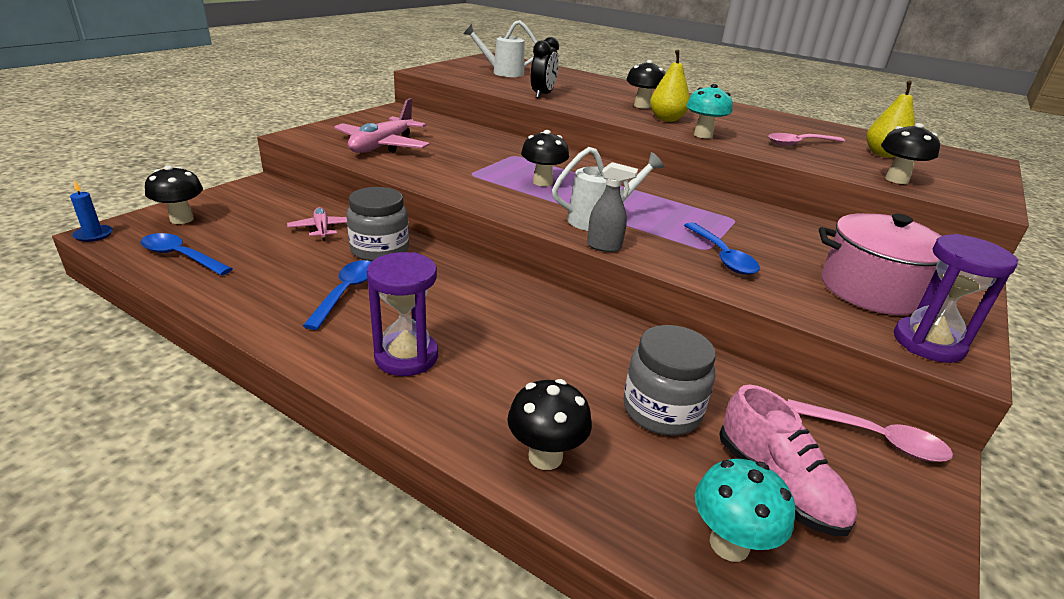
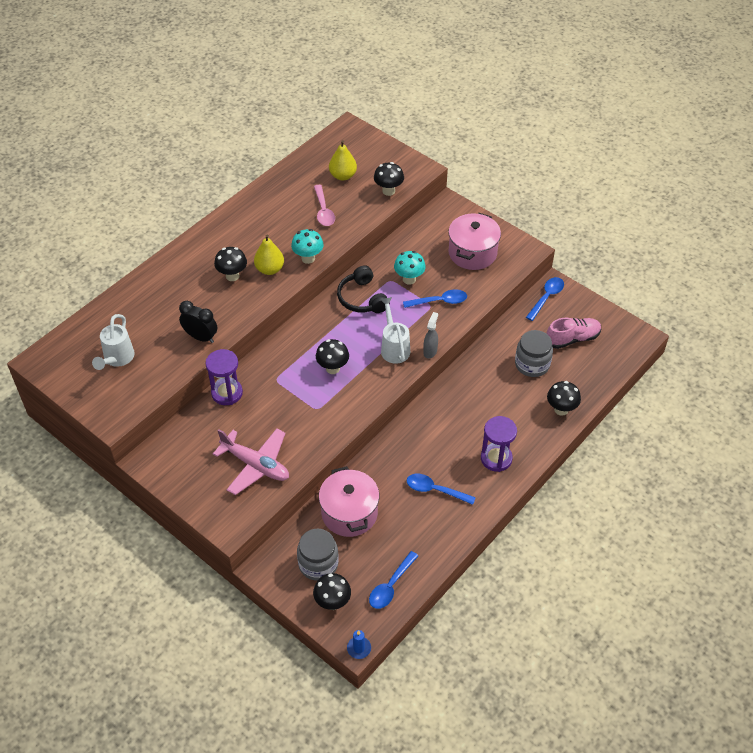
camera: 80 degrees left, 20 degrees up
pink plane [287,207,347,241] -> pink pot [319,466,379,537]
grey jar [347,187,409,262] -> grey jar moved to [297,529,339,581]
turquoise mushroom [695,459,795,562] -> turquoise mushroom moved to [394,251,426,285]
pink spoon [788,399,953,462] -> blue spoon [526,277,564,321]
purple hourglass [894,234,1019,363] -> purple hourglass moved to [206,349,243,405]
none -> black headphones [337,265,390,313]

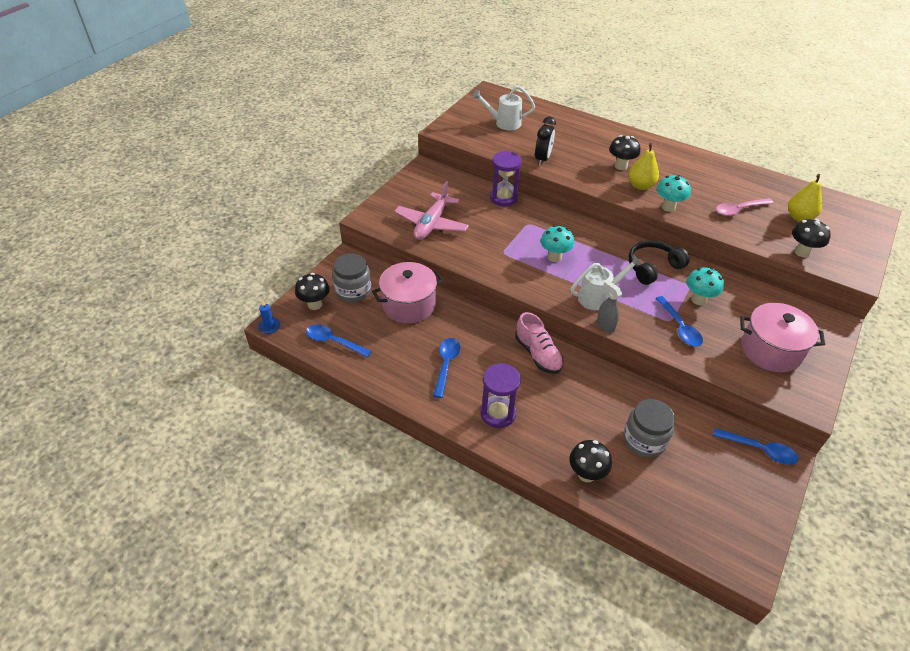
camera: 80 degrees right, 5 degrees down
black mushroom [316,339,349,374] -> turquoise mushroom [541,225,574,262]
grey spray bottle [423,312,438,359] -> grey spray bottle turned 135 degrees counterclockwise [597,280,622,333]
pink shoe [546,318,601,349] -> pink shoe moved to [515,312,564,374]

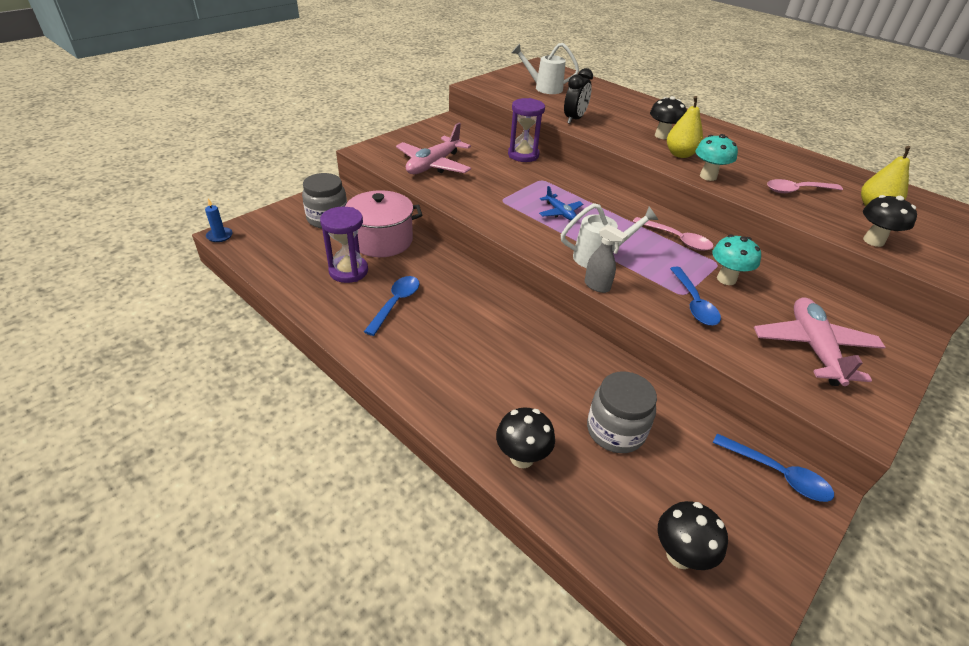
camera: 10 degrees right, 5 degrees down
black mushroom [295,273,330,310] -> black mushroom moved to [658,501,728,570]
blue spoon [306,324,372,357] -> none
purple hourglass [480,363,521,428] -> purple hourglass moved to [320,207,368,283]
pink shoe [515,312,564,374] -> none
turquoise mushroom [541,225,574,262] -> blue plane [539,186,583,221]
grey spray bottle [597,280,622,333] -> grey spray bottle turned 150 degrees clockwise [585,225,628,293]
black headphones [629,240,690,285] -> pink spoon [633,217,713,251]
pink pot [740,303,825,372] -> pink plane [754,297,885,386]

